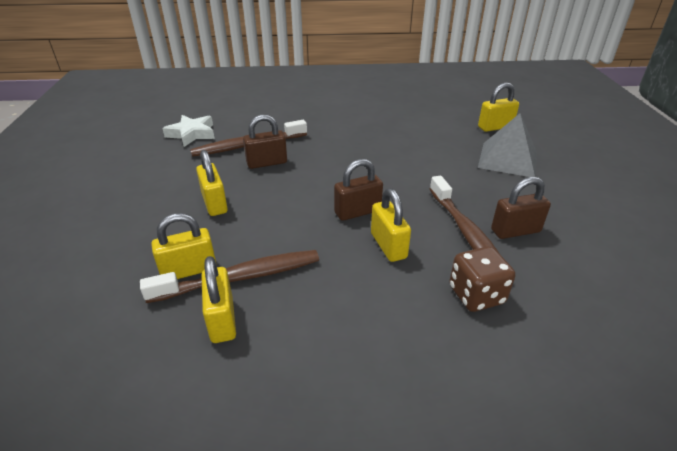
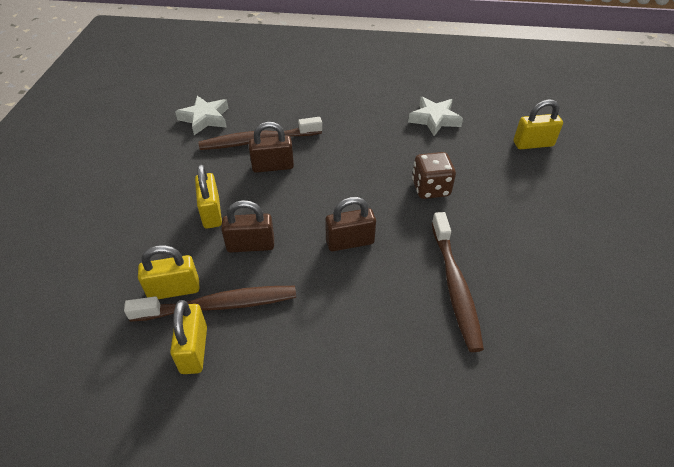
camera: 10 degrees right, 10 degrees up
yellow padlock [371,188,411,262] -> none
brown dice [449,246,515,312] -> brown dice moved to [412,152,456,199]
grey pyramid [478,113,537,177] -> none
brown padlock [491,177,551,239] -> brown padlock moved to [221,200,274,253]
none -> white star [408,97,463,136]

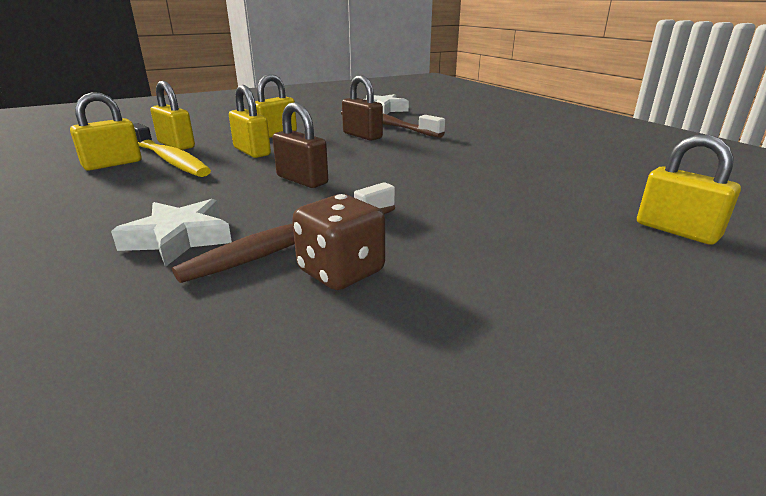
camera: 55 degrees right, 20 degrees down
brown toothbrush [124,286,296,322] -> yellow toothbrush [133,123,211,177]
brown padlock [221,200,274,253] -> yellow padlock [229,85,271,158]
white star [408,97,463,136] -> white star moved to [111,199,232,267]
brown dice [412,152,456,199] -> brown dice moved to [292,194,385,290]

